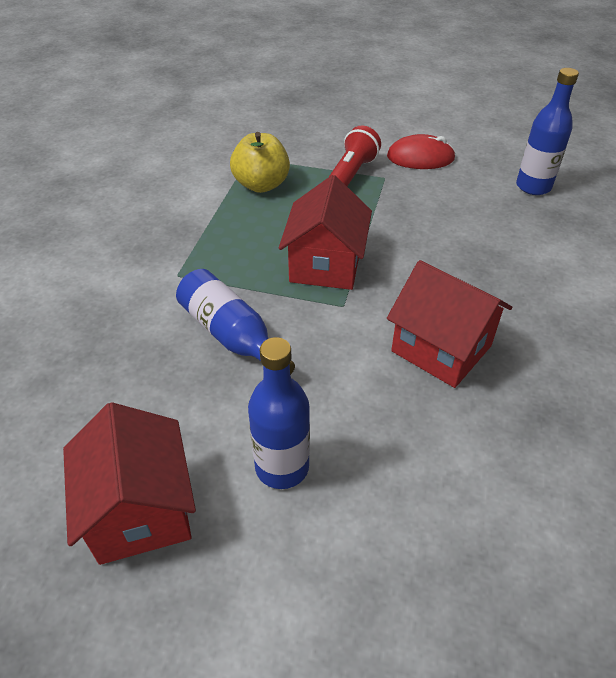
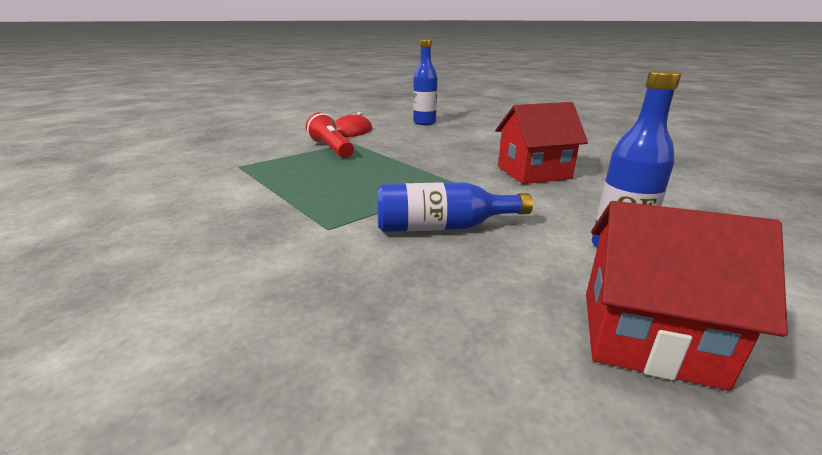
camera: 55 degrees left, 20 degrees down
yellow apple [230,132,290,193] -> none
red house [279,175,372,290] -> none

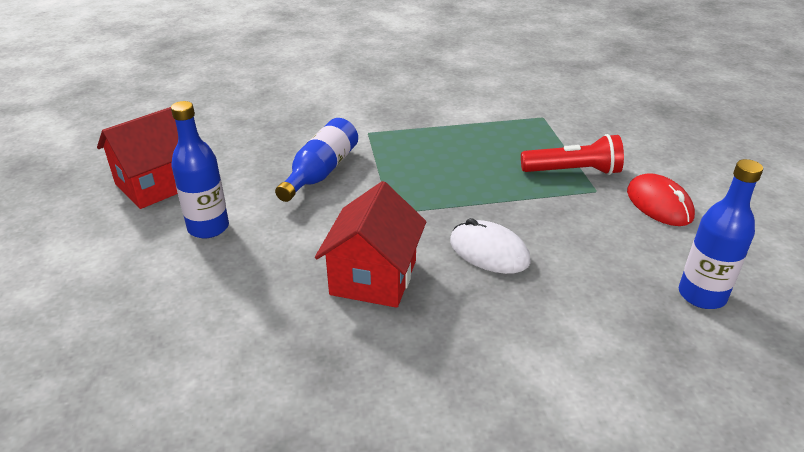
camera: 120 degrees right, 10 degrees up
none -> white mouse [450,218,531,274]

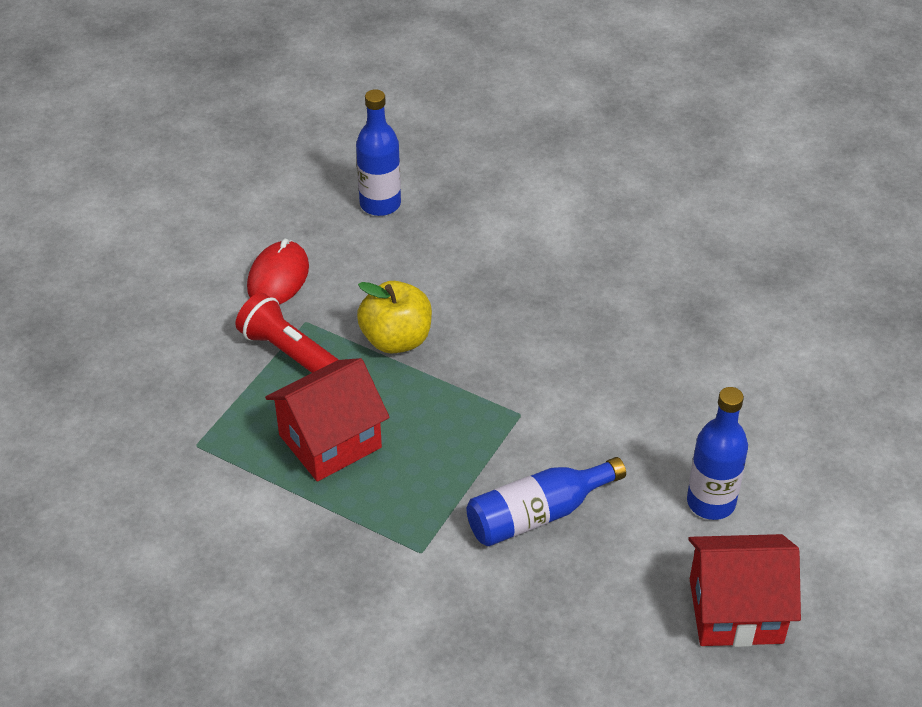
camera: 140 degrees left, 10 degrees up
red house [315,181,426,308] -> red house moved to [265,358,390,482]
white mouse [450,218,531,274] -> none
none -> yellow apple [357,281,432,354]

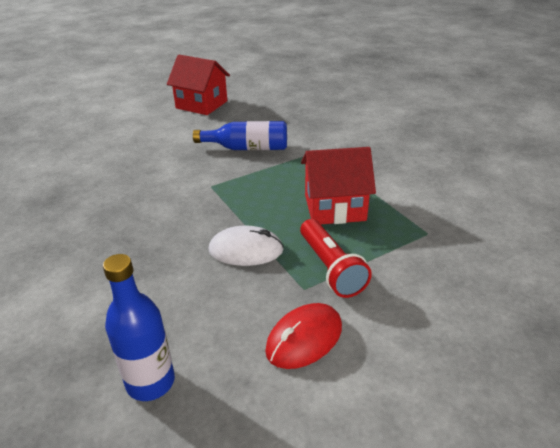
camera: 150 degrees left, 10 degrees down
yellow apple [357,281,432,354] -> white mouse [209,226,284,266]
blue bottle [687,387,748,520] -> none

